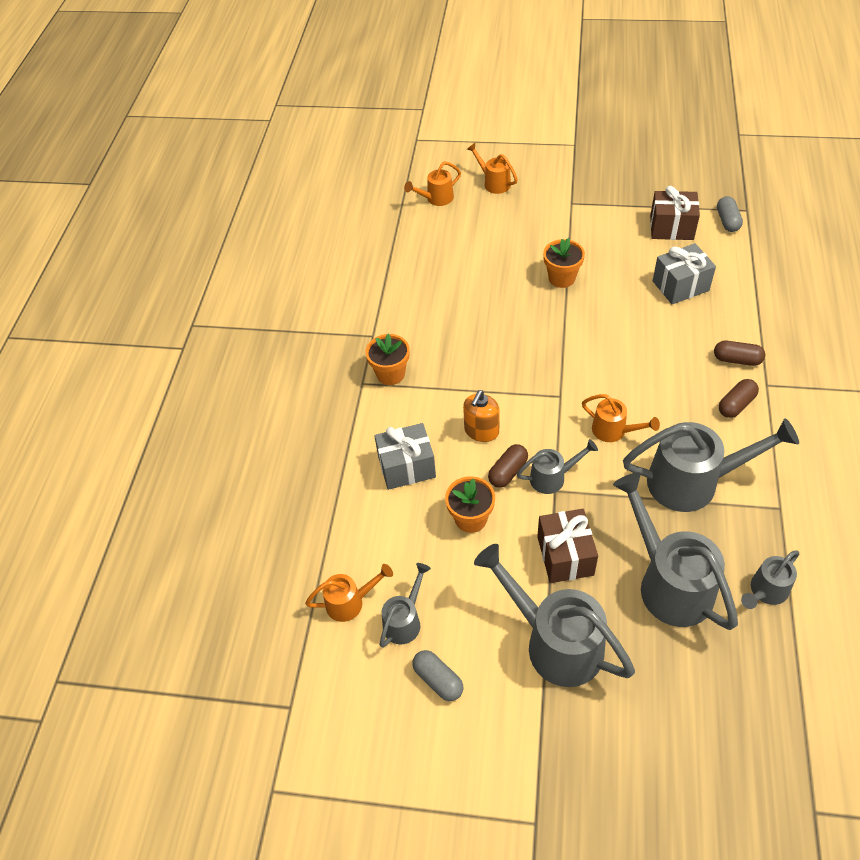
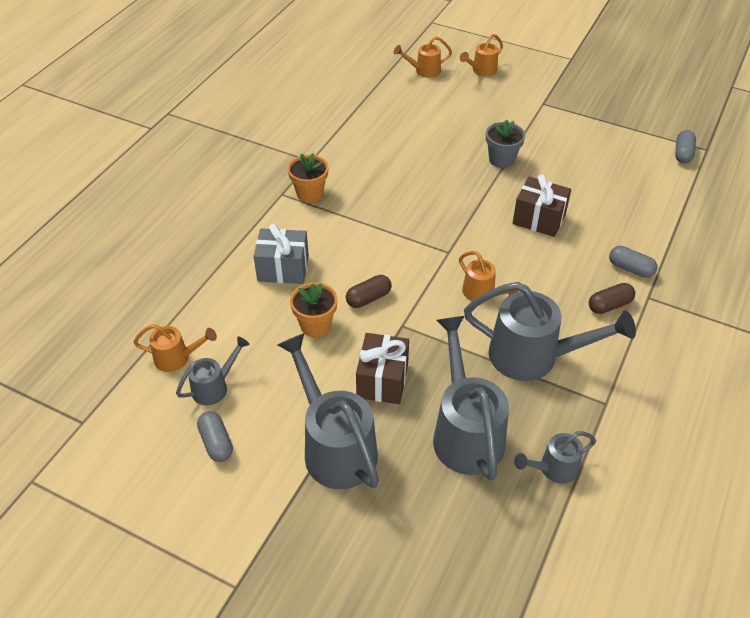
camera: 15 degrees right, 5 degrees down
orange soap dispenser [463,390,500,442] -> none
orange watering can [467,143,518,194] -> orange watering can turned 105 degrees counterclockwise [460,34,503,77]
grey watering can [517,439,598,494] -> none
orange flower pot [543,238,585,288] -> grey flower pot [486,120,525,168]
brown gift [650,186,700,240] -> brown gift moved to [513,174,571,237]
grey gift [653,243,716,304] -> none
brown capsule [714,341,765,366] -> grey capsule [609,246,658,278]

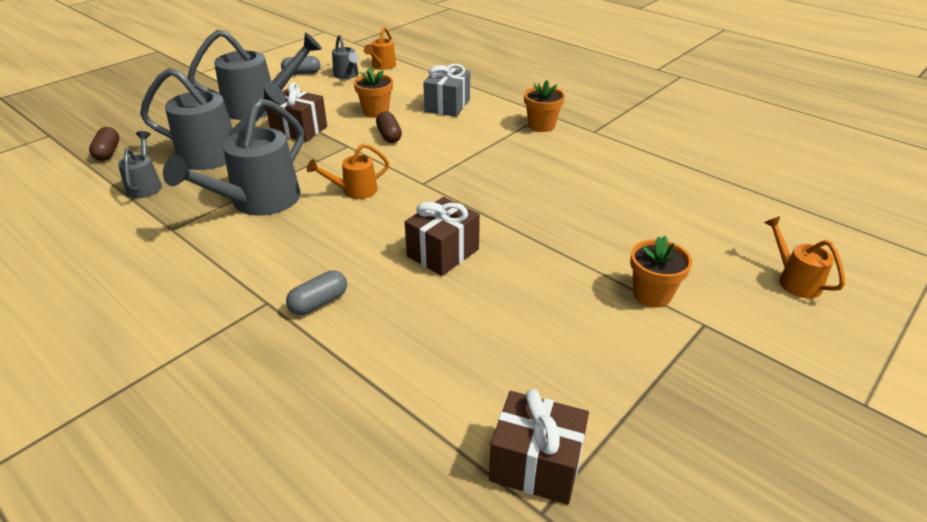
camera: 105 degrees right, 10 degrees down
orange watering can [394,36,452,78] -> none
grey flower pot [486,120,525,168] -> none
brown capsule [589,283,635,314] -> brown capsule moved to [89,127,119,161]
grey capsule [675,130,696,164] -> brown gift [489,389,589,505]
none -> orange flower pot [630,236,692,308]

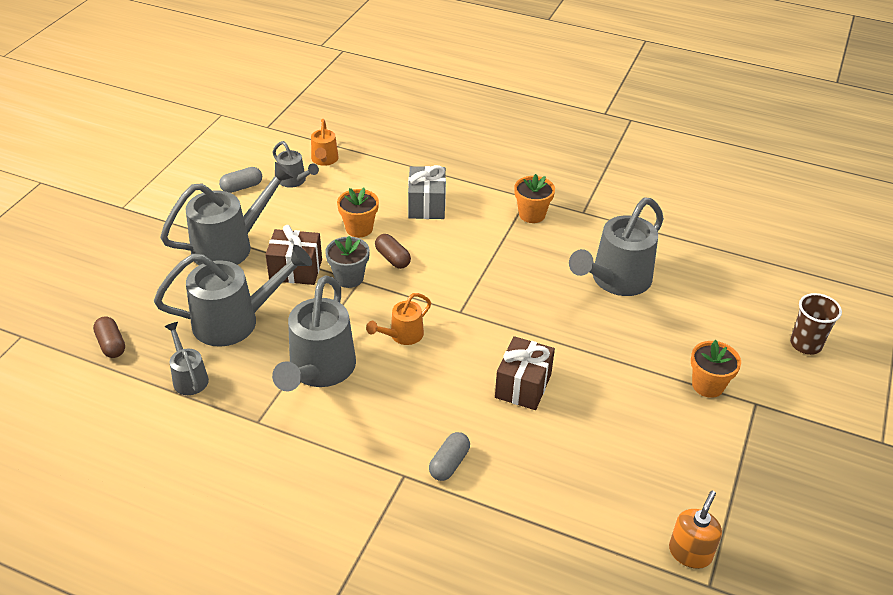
camera: 20 degrees left, 5 degrees up
brown gift [489,389,589,505] -> orange soap dispenser [669,491,722,569]
orange watering can [764,216,845,298] -> brown cup [790,293,842,355]
none -> grey flower pot [325,236,370,288]
none -> grey watering can [569,198,664,296]

